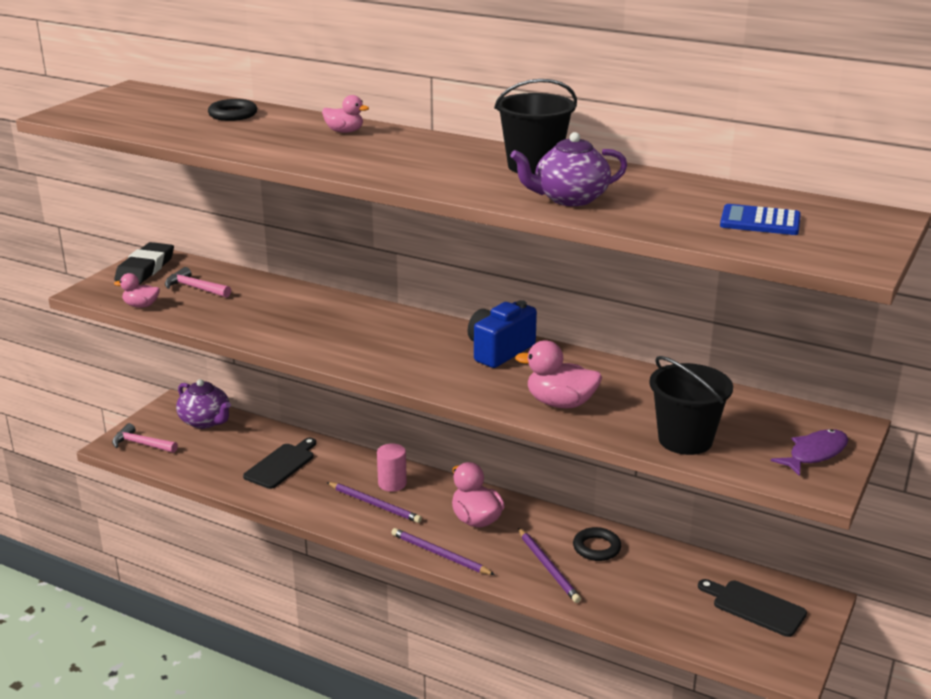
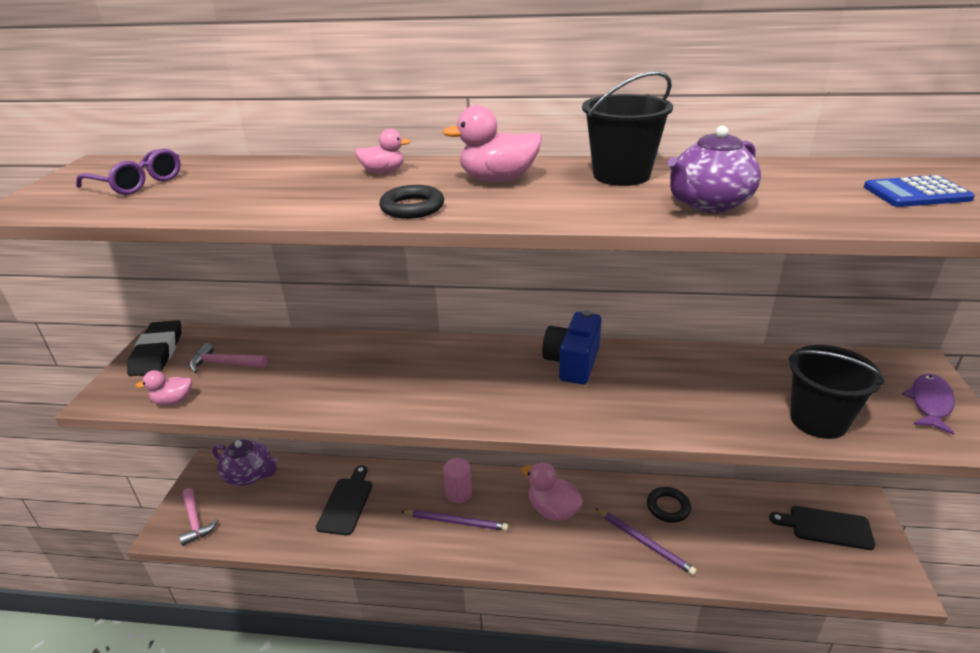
camera: 20 degrees left, 5 degrees up
pink hammer [112,423,178,453] -> pink hammer turned 120 degrees counterclockwise [179,488,218,546]
black ring [208,99,257,121] -> black ring moved to [379,185,444,219]
purple pencil [391,528,495,575] -> none
pink duck [515,340,602,408] -> pink duck moved to [442,105,542,182]
none -> purple glasses [76,149,181,195]

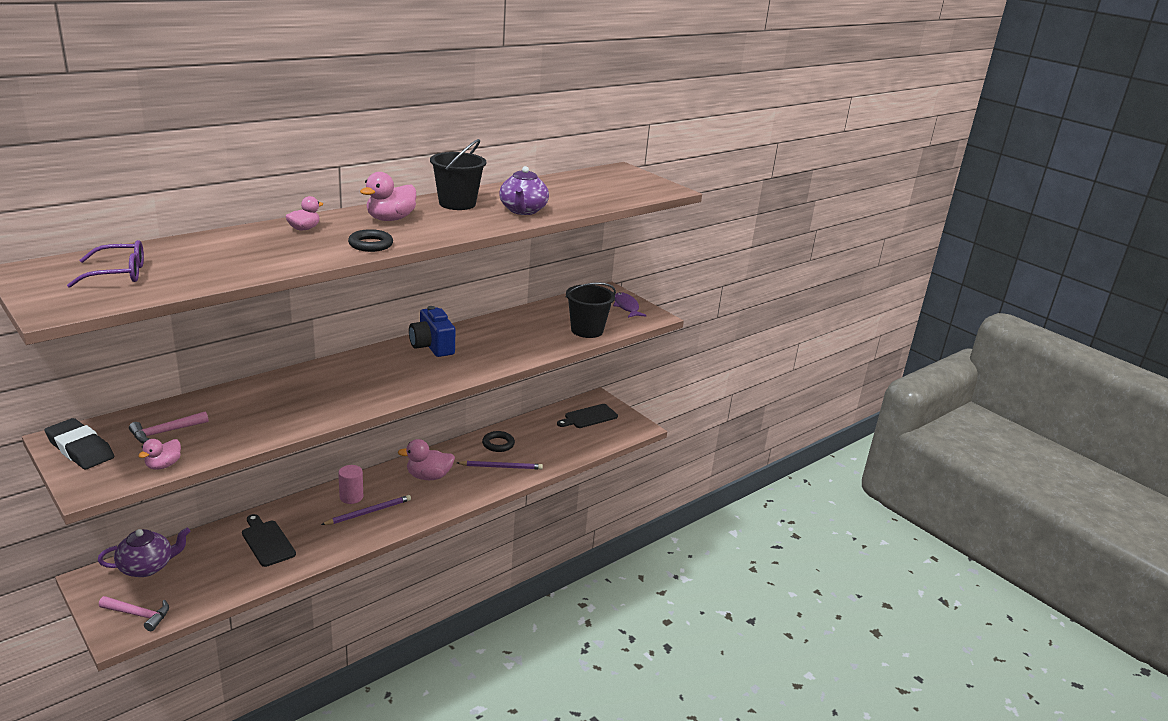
camera: 50 degrees left, 5 degrees down
blue calculator [864,175,975,207] -> none

